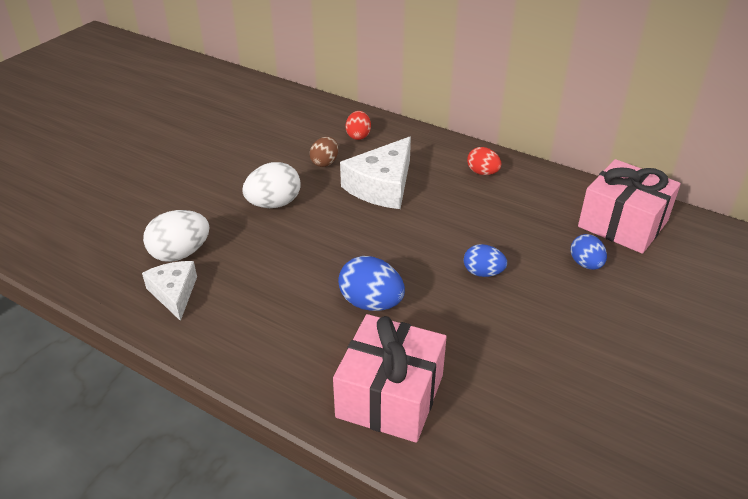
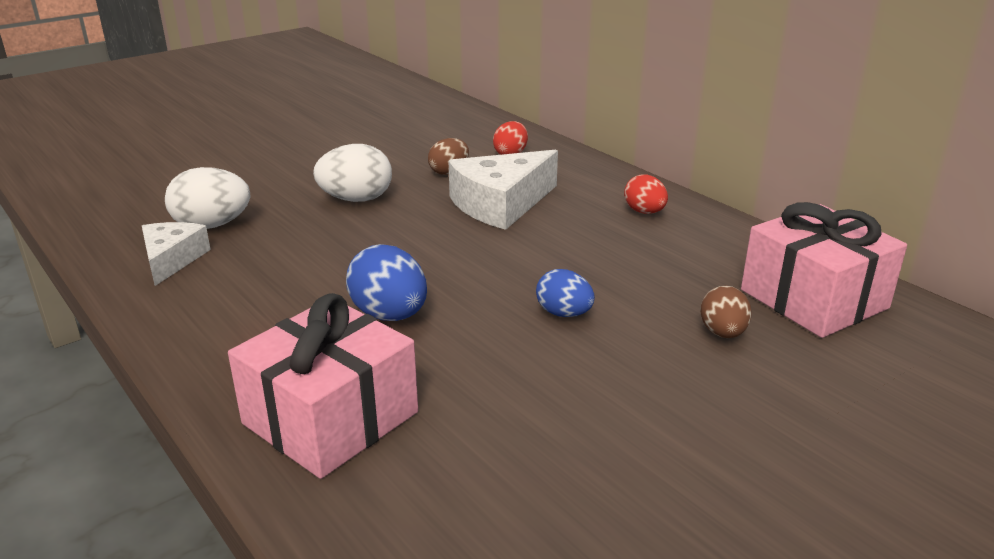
camera: 20 degrees right, 10 degrees down
blue egg [571,234,607,270] -> brown egg [700,286,752,338]

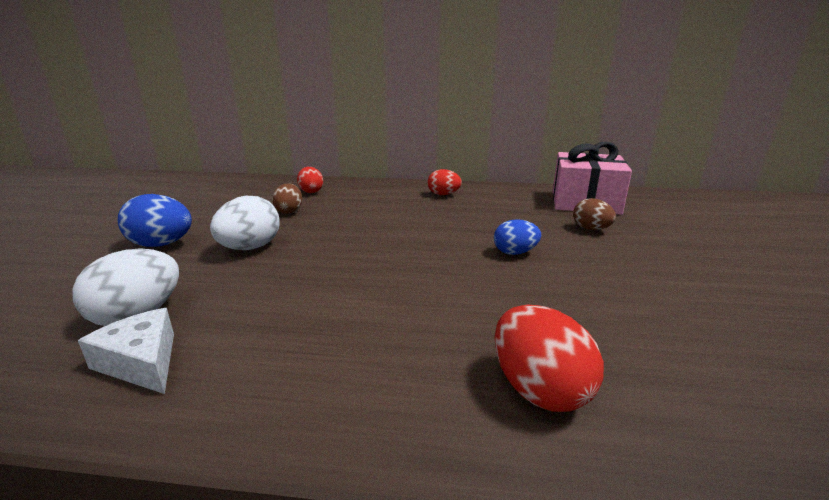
camera: 45 degrees left, 5 degrees down
pink gift [228,293,418,479] -> red egg [494,305,604,412]
blue egg [346,244,427,321] -> blue egg moved to [118,194,192,247]
white cheese [449,150,558,230] -> none

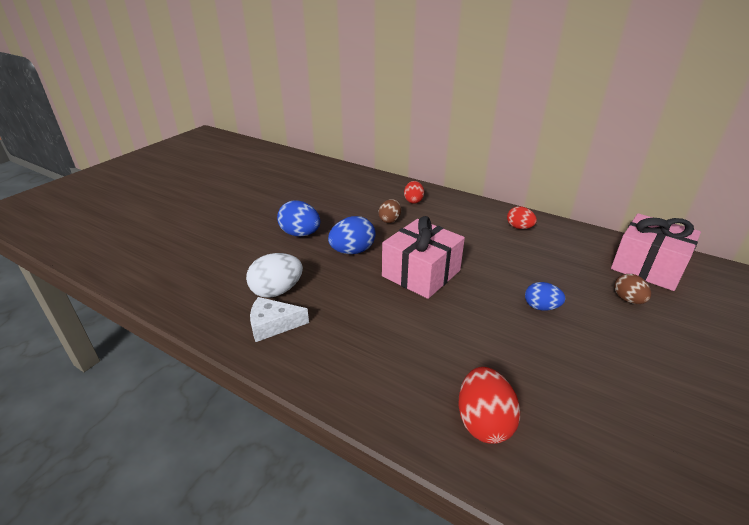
camera: 25 degrees right, 10 degrees up
white cheese [78,308,174,394] -> white cheese turned 75 degrees counterclockwise [250,297,309,342]
white egg [210,196,280,250] -> blue egg [328,216,376,254]
none -> pink gift [382,216,465,299]

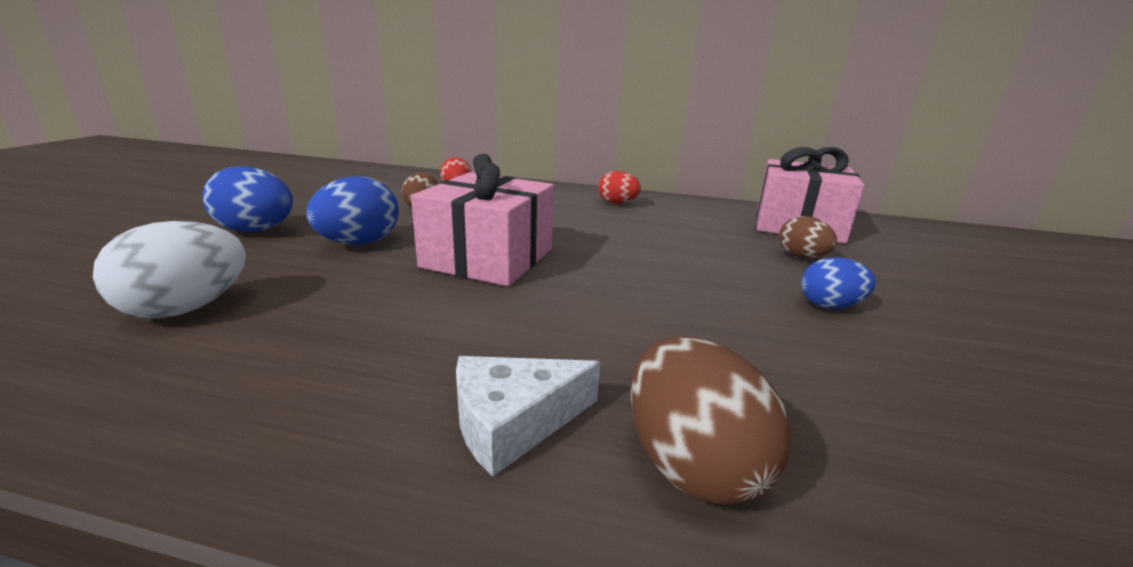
camera: 20 degrees left, 10 degrees down
white cheese [250,297,309,342] -> white cheese moved to [456,356,600,477]
red egg [459,367,520,444] -> brown egg [631,337,791,505]
blue egg [525,282,565,311] -> blue egg moved to [801,257,876,309]

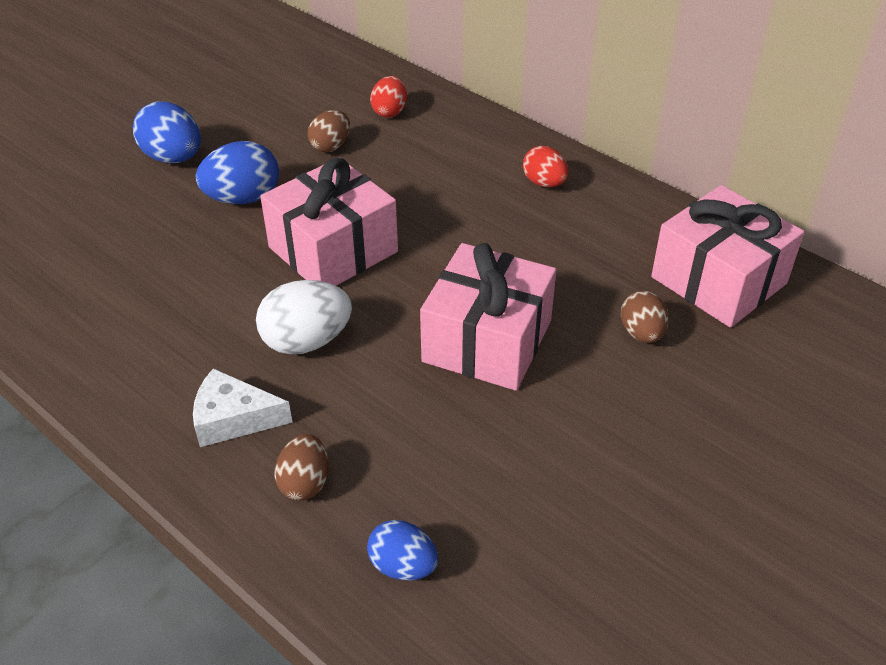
camera: 30 degrees right, 20 degrees up
white egg [93,221,246,318] -> white egg moved to [256,280,352,355]
brown egg [631,337,791,505] -> brown egg [274,434,329,501], size x0.65
blue egg [801,257,876,309] -> blue egg moved to [367,520,438,580]
none -> pink gift [420,243,556,391]

